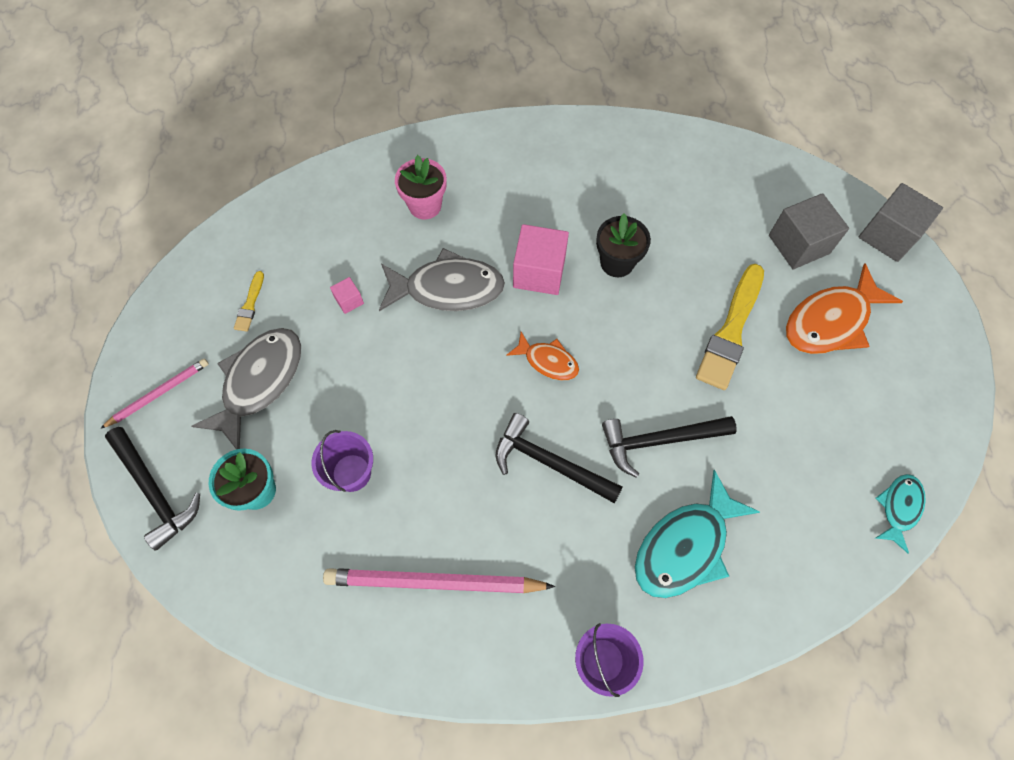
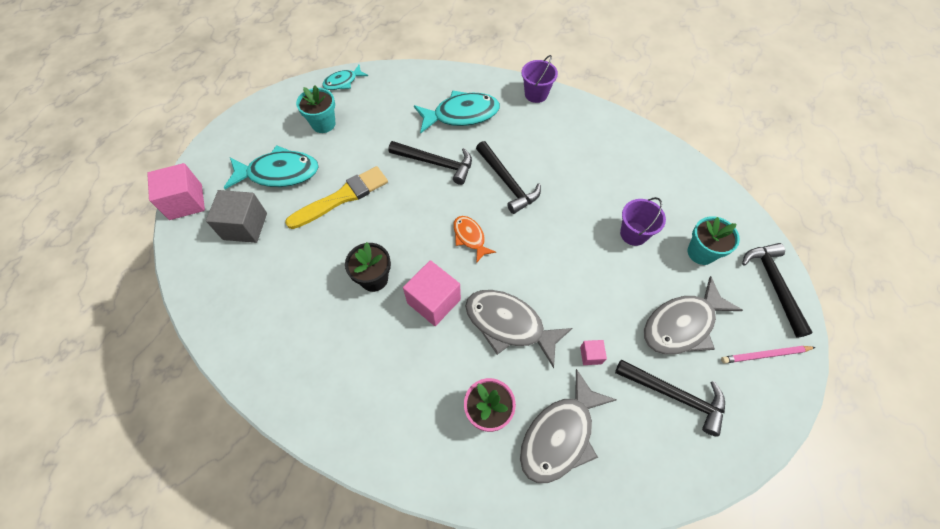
camera: 150 degrees left, 5 degrees down
yellow brush [234,271,264,332] -> black hammer [615,360,725,436]
pink pencil [323,568,555,593] -> none
orange fish [786,264,903,354] -> turquoise fish [224,145,319,189]
grey cube [859,183,943,262] -> pink cube [147,163,205,220]
none -> turquoise flower pot [296,86,336,133]
none -> grey fish [520,369,617,483]

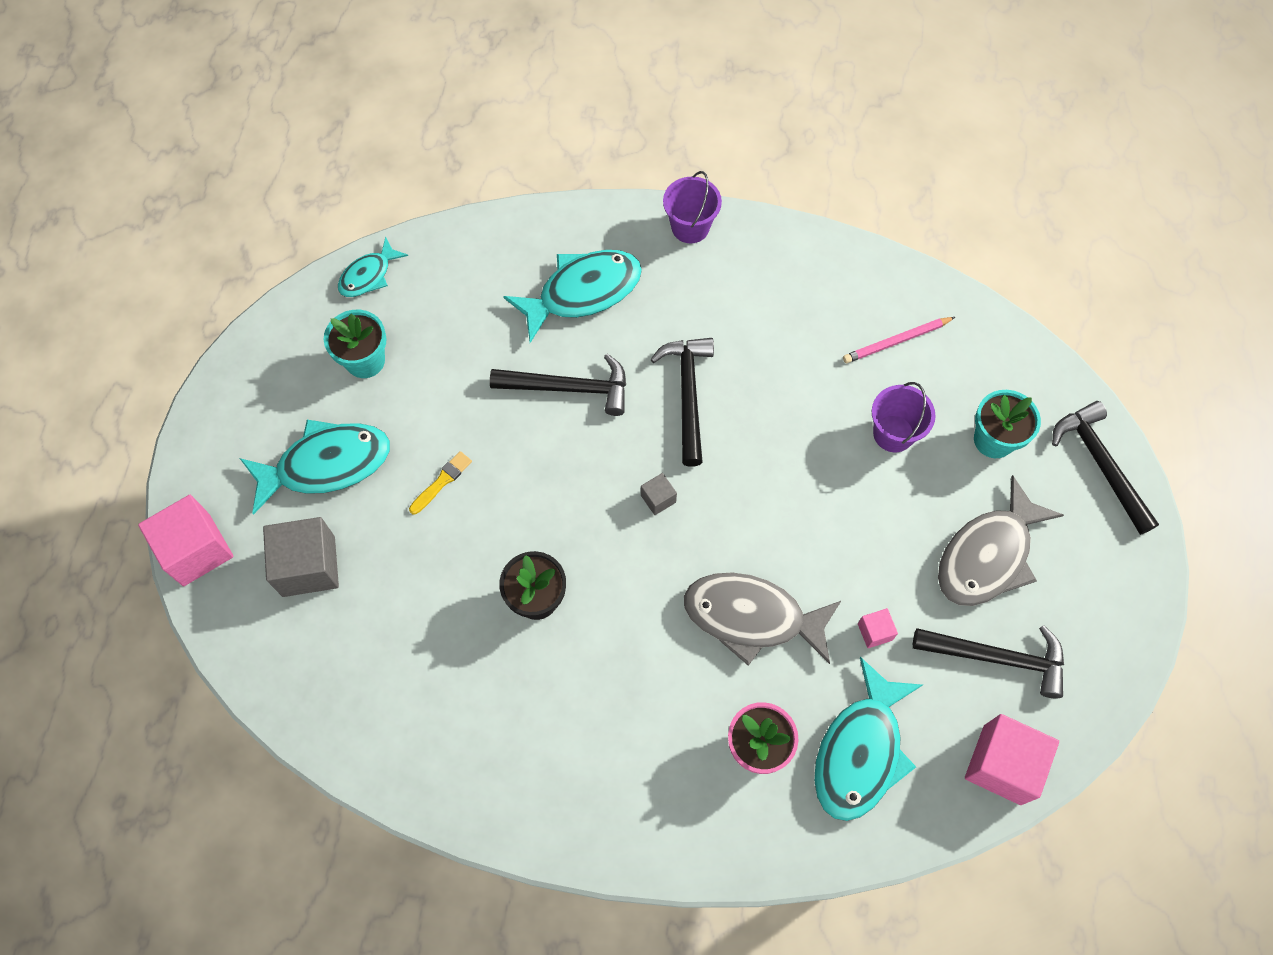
camera: 15 degrees left, 5 degrees up
yellow brush [285,166,388,229] -> yellow brush [409,451,472,514], size x0.47
pink cube [403,260,461,326] -> pink cube moved to [965,714,1059,805]
orange fish [453,216,496,263] -> grey cube [641,473,677,515]
black hammer [476,141,541,214] -> black hammer turned 135 degrees counterclockwise [650,338,714,467]
grey fish [520,369,617,483] -> turquoise fish [814,657,923,821]
pink pencil [721,346,816,364] -> pink pencil moved to [843,317,955,363]

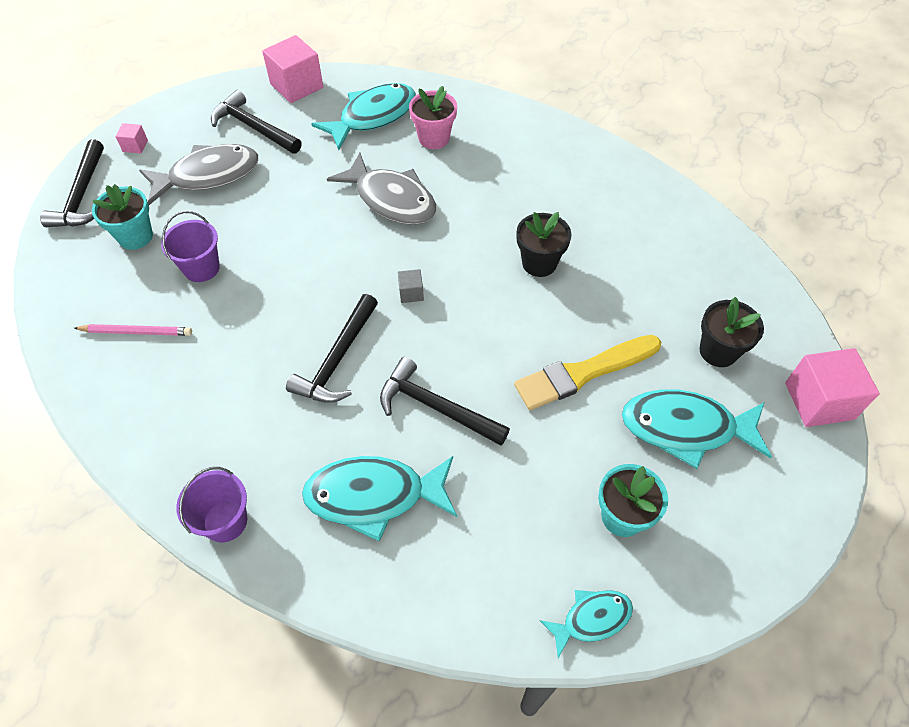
camera: 155 degrees left, 10 degrees down
grey cube [263,517,339,597] -> black flower pot [700,297,764,367]
yellow brush [409,451,472,514] -> yellow brush [514,335,661,410], size x2.13
pink cube [858,608,898,648] -> pink cube moved to [115,123,148,153]

